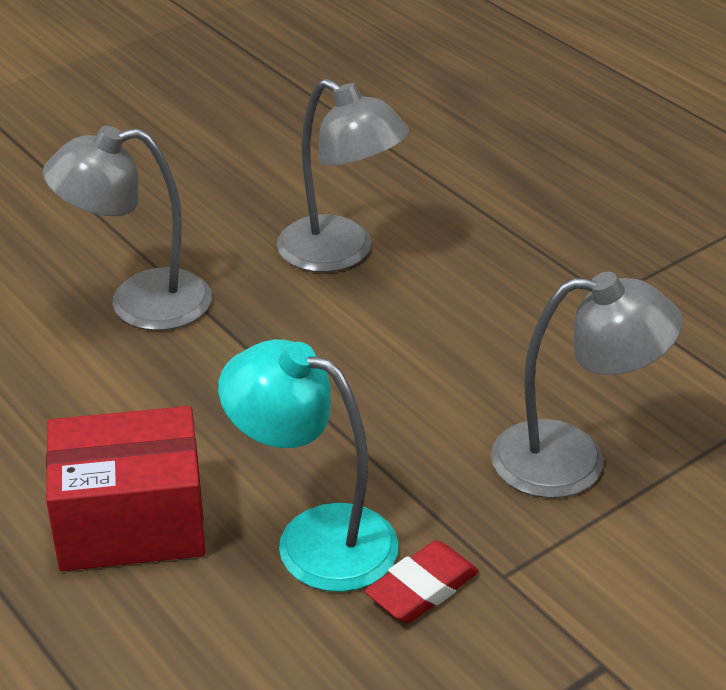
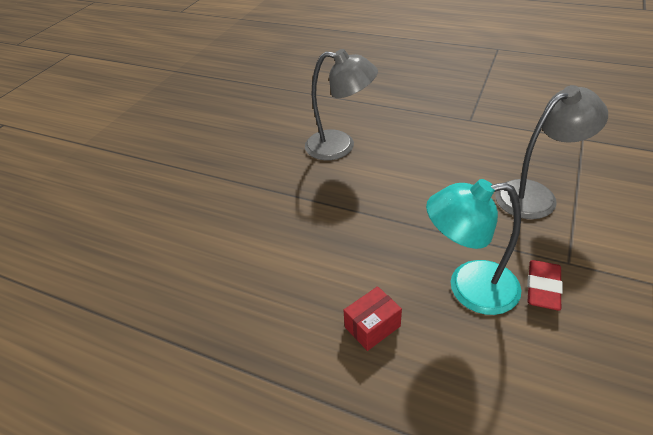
camera: 25 degrees left, 5 degrees up
grey lamp [43,126,212,331] -> none
red box [46,406,206,571] -> red box [343,286,402,351], size x0.51

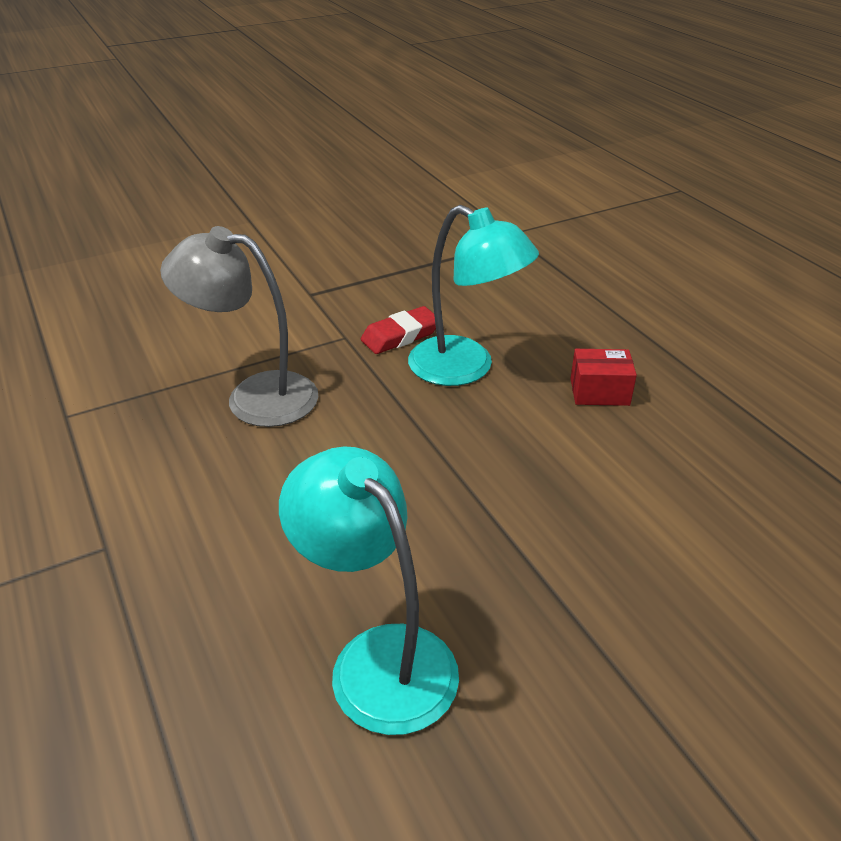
camera: 145 degrees left, 5 degrees down
grey lamp [305,49,378,160] -> turquoise lamp [279,446,459,735]

